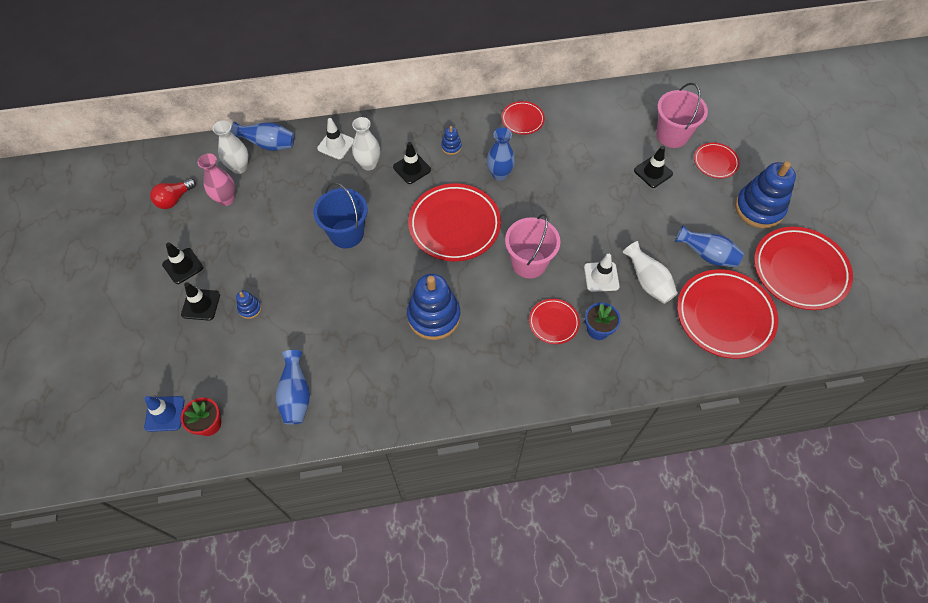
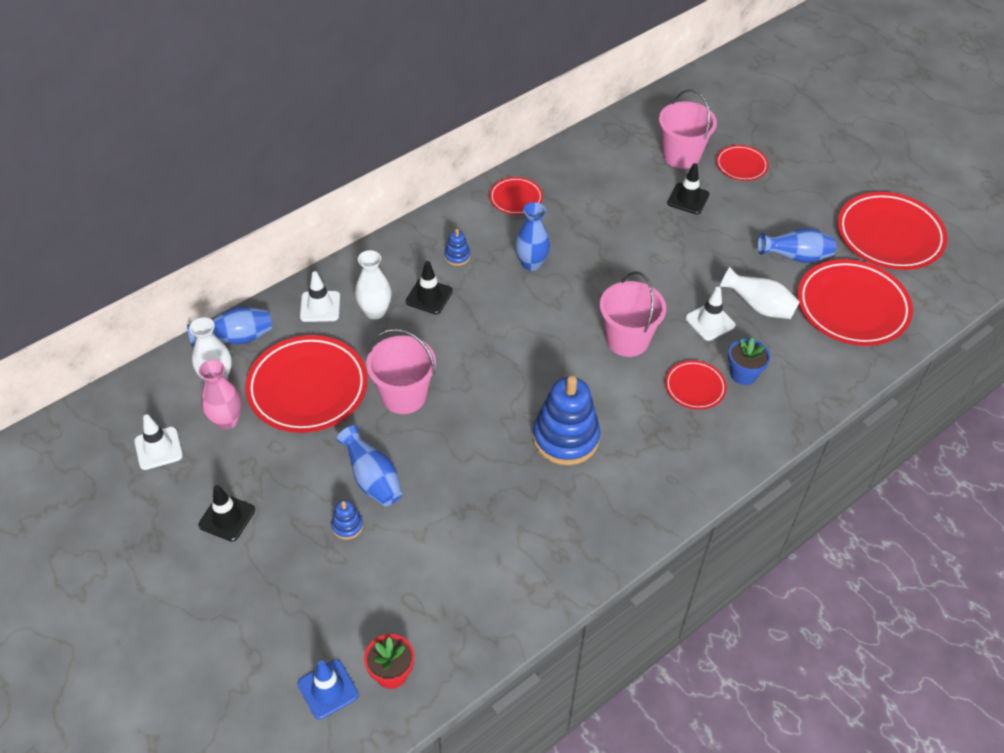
camera: 30 degrees left, 10 degrees down
red light bulb [150,178,196,209] -> white traffic cone [134,415,183,470]
black traffic cone [181,282,220,321] -> none
blue vase [276,350,310,425] -> blue vase moved to [337,425,402,506]
blue bucket [313,182,368,248] -> pink bucket [366,329,436,414]
red plate [408,183,501,261] -> red plate moved to [245,335,368,433]
blue stacking toy [735,161,796,228] -> none

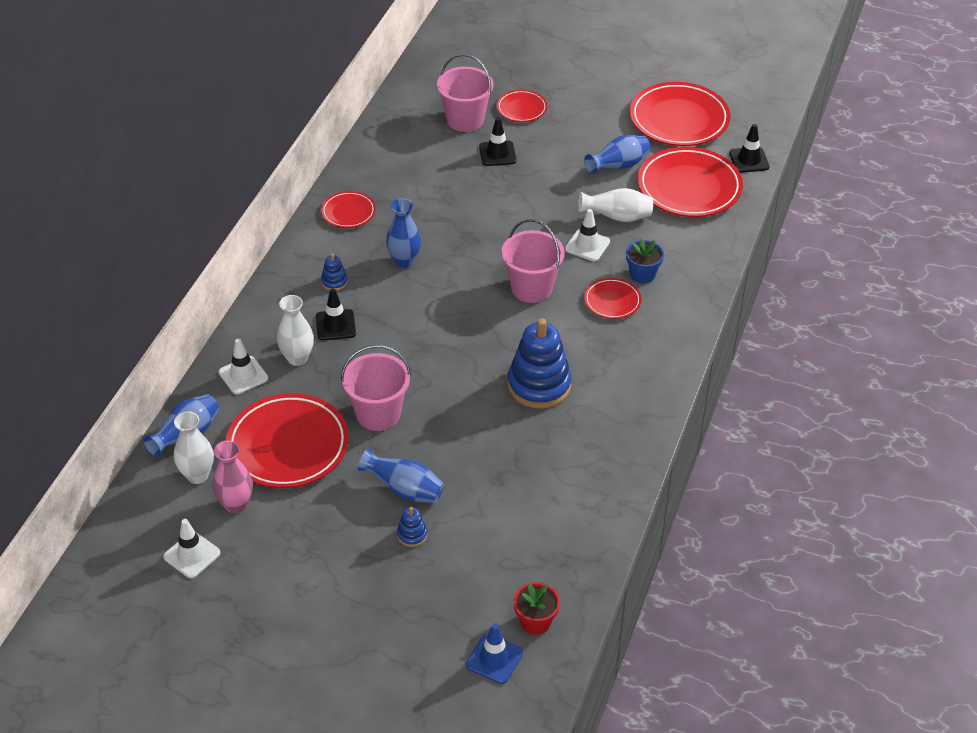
camera: 30 degrees left, 5 degrees down
black traffic cone [198,485,255,542] -> black traffic cone moved to [729,124,770,173]

